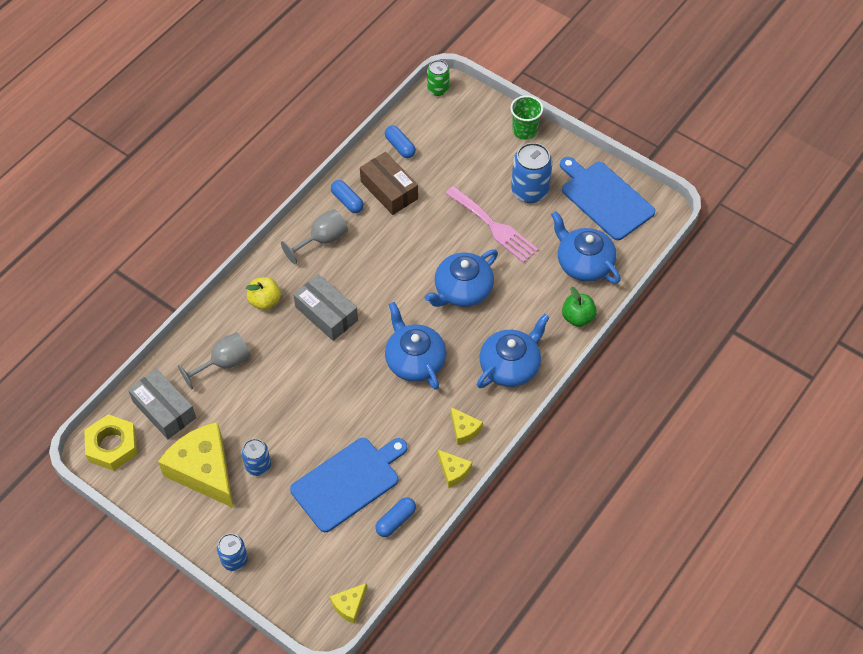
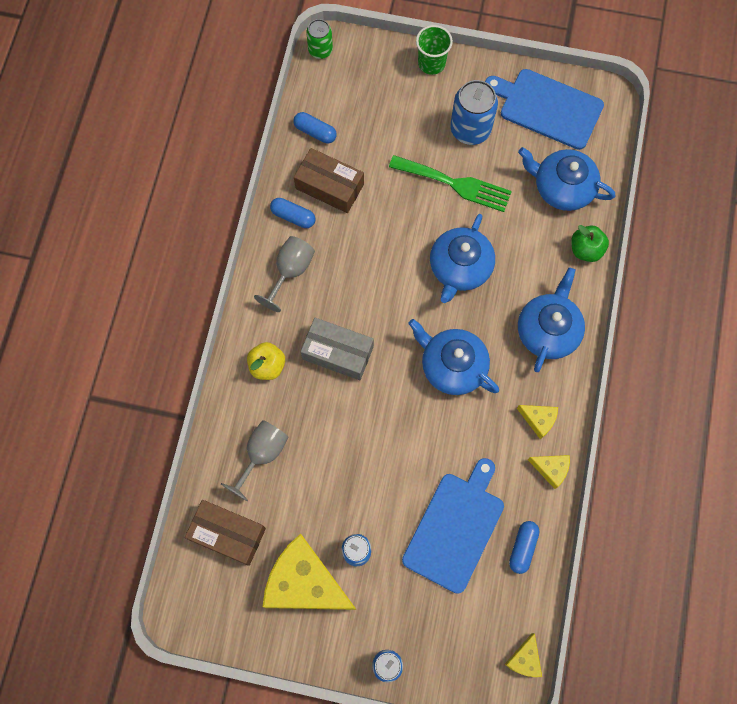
camera: 25 degrees left, 15 degrees up
yellow nut [84,414,137,471] -> none
grey box [128,368,196,439] -> brown box [185,500,266,566]
pink fork [445,186,539,263] -> green fork [389,155,512,212]

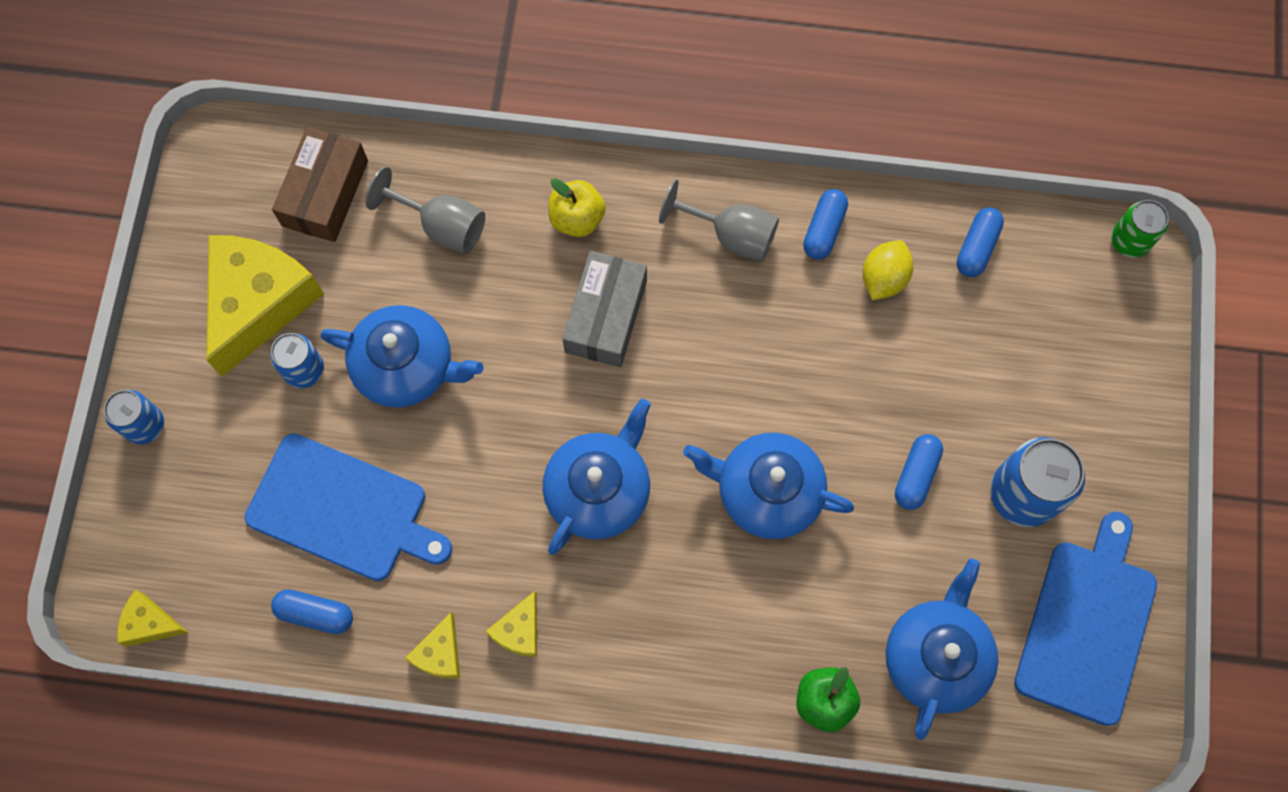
camera: 85 degrees right, 0 degrees up
brown box [294,148,364,213] -> yellow lemon [863,240,913,300]
green fork [389,155,512,212] -> blue capsule [895,434,943,510]
green cup [416,25,453,75] -> none
blue teapot [518,267,585,372] -> blue teapot moved to [320,305,484,408]

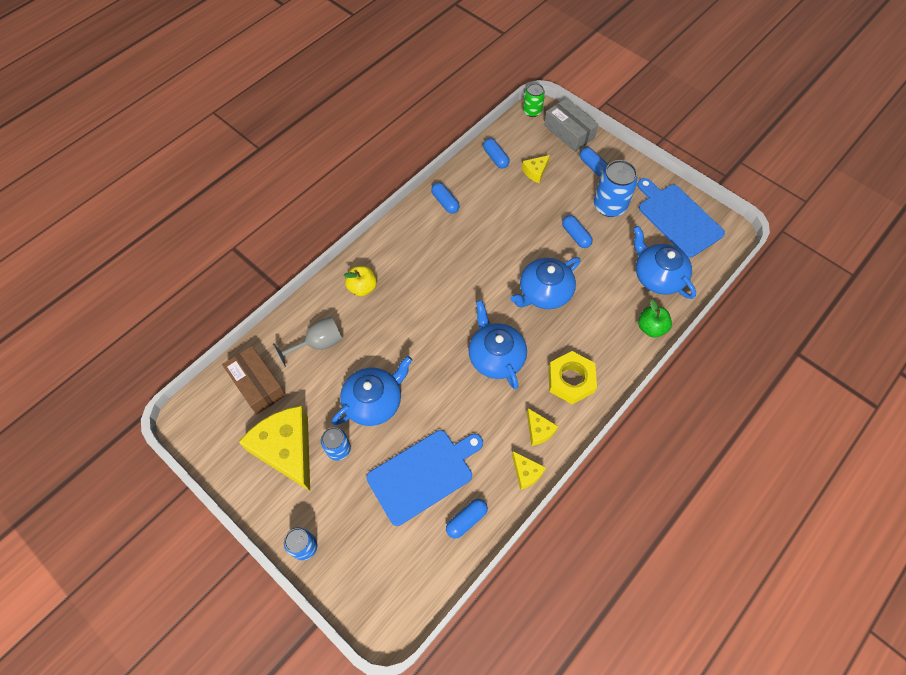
camera: 55 degrees left, 10 degrees down
yellow cheese [117,590,188,647] -> yellow cheese moved to [522,155,550,183]
grey box [562,251,647,367] -> grey box moved to [544,98,598,152]
grey goblet [659,179,779,261] -> none
yellow lemon [863,240,913,300] -> none
none -> yellow nut [548,351,597,404]
none -> blue capsule [580,147,608,177]

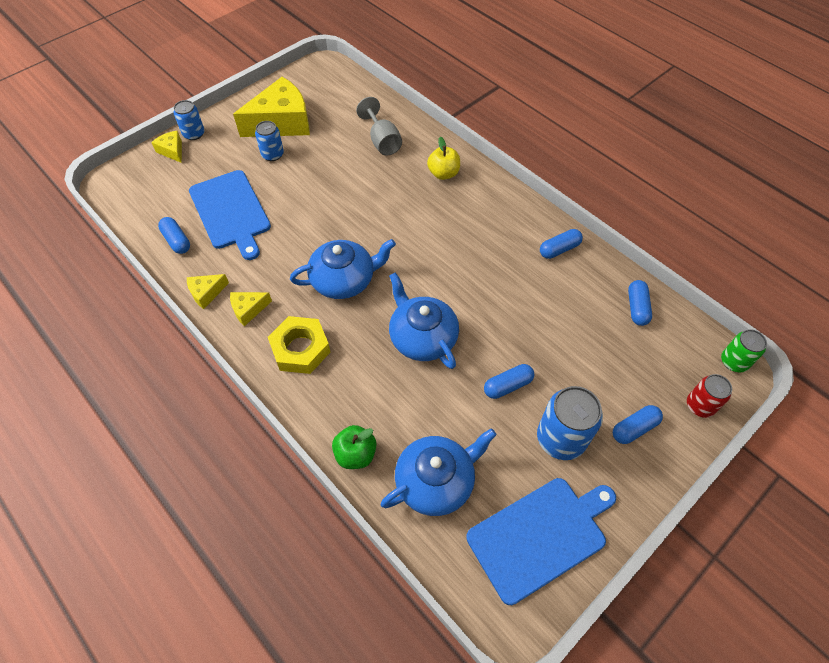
camera: 95 degrees right, 5 degrees down
brown box [222,346,286,414] -> none
blue teapot [332,356,412,426] -> none
blue capsule [483,138,510,169] -> blue capsule turned 60 degrees counterclockwise [628,280,652,326]
yellow cheese [522,155,550,183] -> yellow cheese moved to [151,131,182,163]
grey box [544,98,598,152] -> red can [687,374,732,418]

